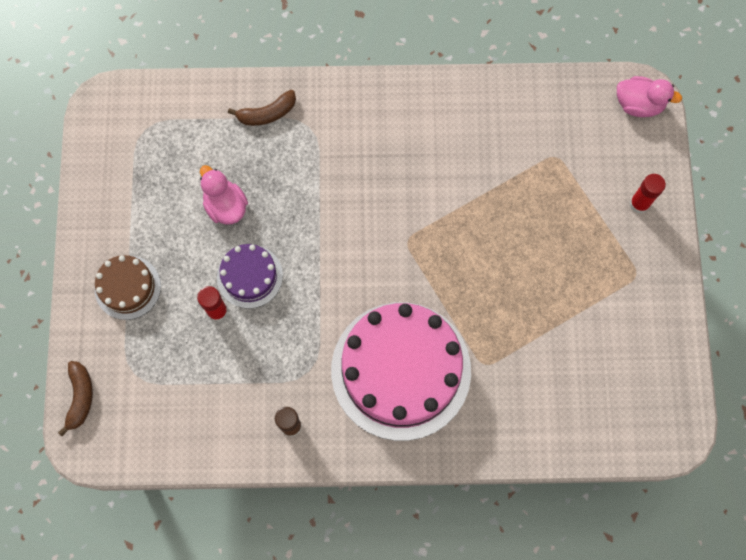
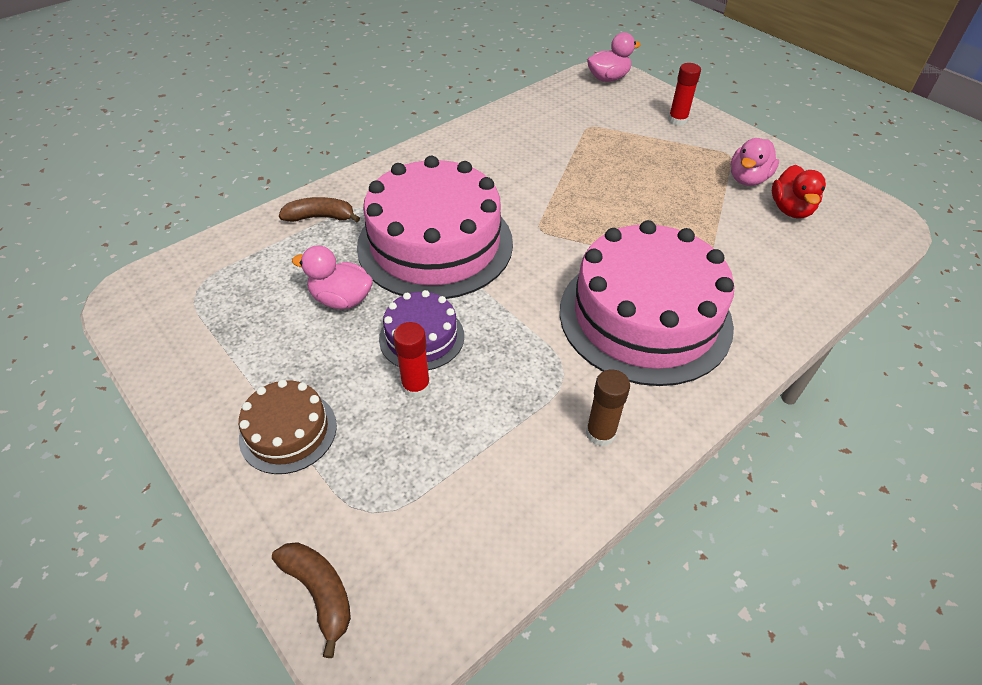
camera: 40 degrees left, 25 degrees down
brown banana [228,90,296,126] -> brown banana turned 120 degrees counterclockwise [279,197,360,222]
none -> pink cake [357,156,513,299]
none -> pink duck [731,138,779,186]
none -> red duck [772,165,826,219]

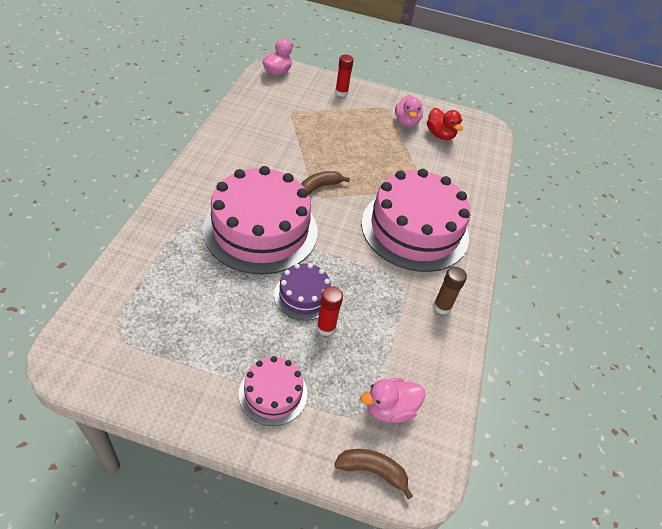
camera: 40 degrees left, 0 degrees up
brown cake [239,379,337,474] -> pink cake [239,356,307,426]
brown banana [279,197,360,222] -> brown banana moved to [301,171,350,195]
pink duck [292,245,373,309] -> pink duck moved to [360,378,425,423]

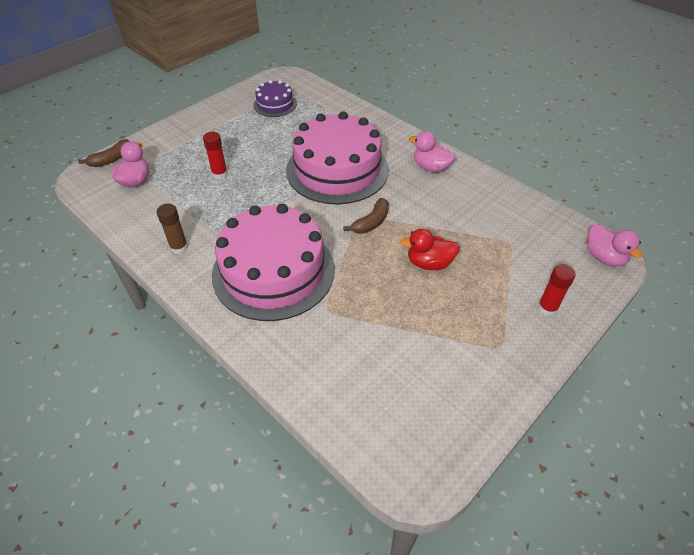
camera: 125 degrees right, 0 degrees up
pink cake [239,356,307,426] -> none
purple cake [274,263,331,321] -> purple cake moved to [253,80,297,117]
brown banana [301,171,350,195] -> brown banana turned 45 degrees clockwise [343,198,389,234]
pink duck [395,95,423,127] -> pink duck moved to [409,131,455,172]
red duck [427,108,463,140] -> red duck moved to [400,229,459,270]

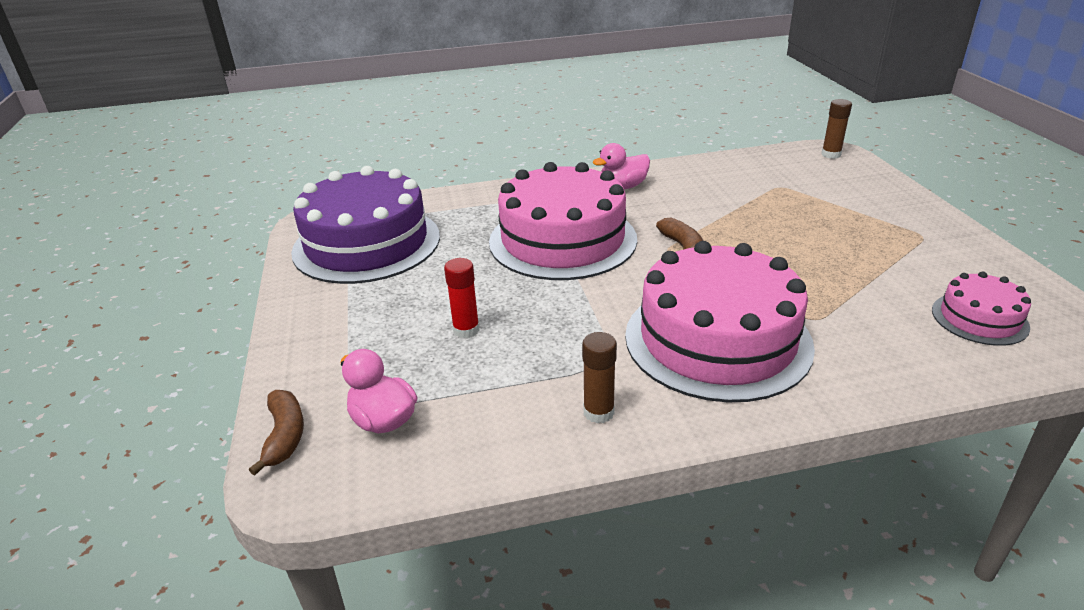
camera: 55 degrees left, 15 degrees down
purple cake [253,80,297,117] -> purple cake [291,166,440,284], size x2.08
red duck [400,229,459,270] -> none
red glue stick [537,264,576,316] -> none
pink duck [587,224,643,267] -> brown glue stick [821,99,852,159]
none -> pink cake [932,272,1031,346]

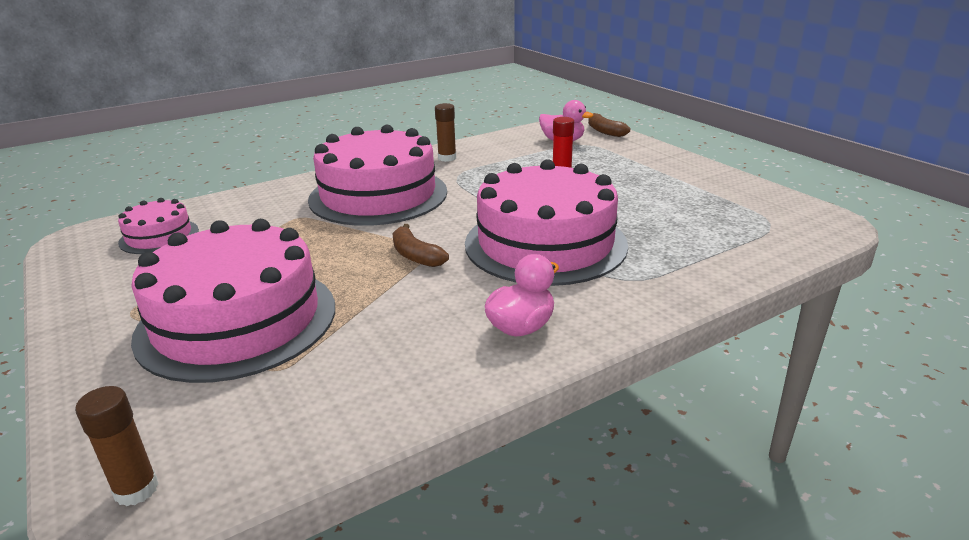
camera: 160 degrees right, 5 degrees down
purple cake [291,166,440,284] -> none
none -> pink cake [131,219,335,383]

